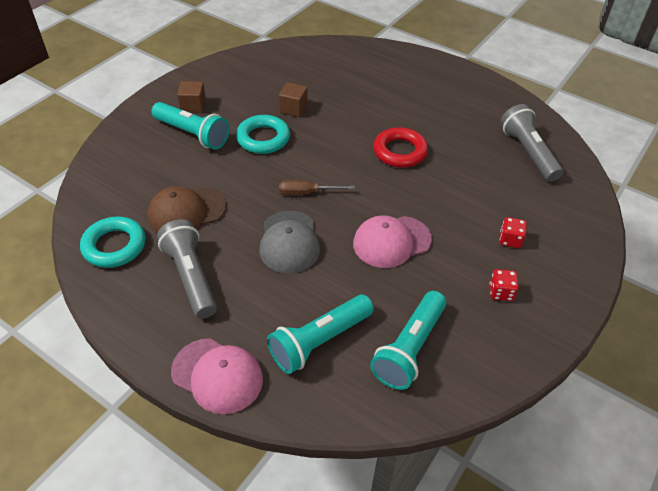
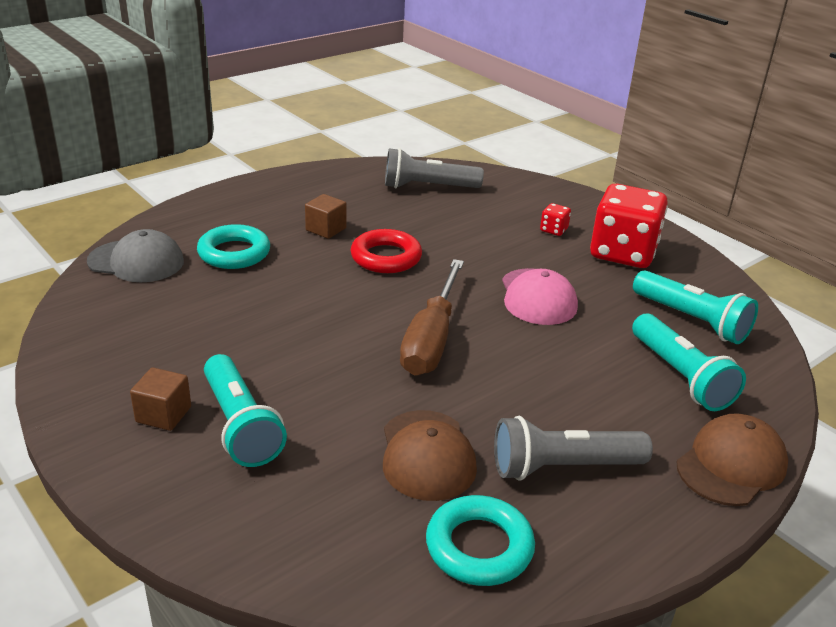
camera: 75 degrees left, 15 degrees down
turquoise flashlight [151,102,230,150] -> turquoise flashlight turned 105 degrees clockwise [204,354,287,467]
pink cap [171,338,263,414] -> brown cap [677,413,788,506]
turquoise ring [236,115,290,154] -> turquoise ring moved to [197,224,270,269]
grey cap [259,210,320,273] -> grey cap moved to [87,229,184,282]
brown cube [279,82,308,117] -> brown cube moved to [305,194,347,239]
brown screwdriver [279,180,355,195] -> brown screwdriver [400,259,464,376], size x1.89
red dice [490,269,519,301] -> red dice [590,184,668,268], size x2.49

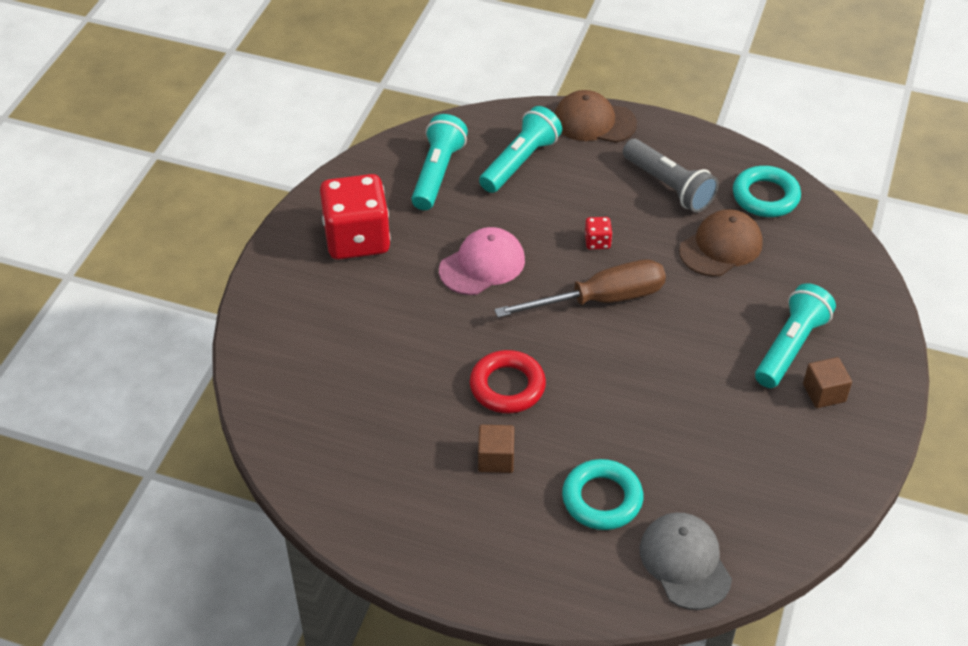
camera: 120 degrees left, 15 degrees up
grey flashlight [385,148,484,188] -> none
red dice [540,203,571,236] -> red dice moved to [585,217,612,250]

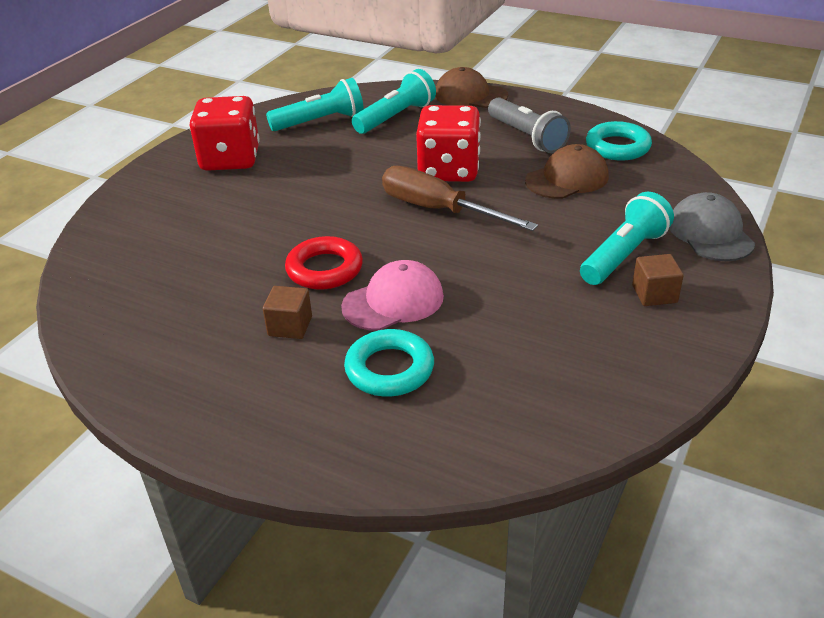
camera: 10 degrees right, 10 degrees down
turquoise flashlight [411,114,468,210] -> turquoise flashlight turned 45 degrees clockwise [266,78,364,131]
pink cap [439,227,525,295] -> pink cap moved to [341,260,444,331]
brown screwdriver [494,259,666,318] -> brown screwdriver turned 135 degrees counterclockwise [382,166,538,231]
red dice [585,217,612,250] -> red dice [416,105,481,182], size x2.49
grey cap [640,512,732,610] -> grey cap moved to [669,192,755,261]

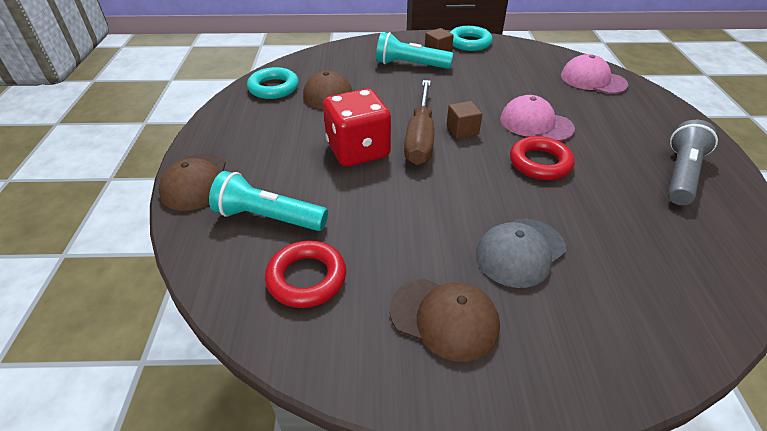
camera: 120 degrees left, 5 degrees up
red dice [189,96,260,171] -> brown cap [390,279,500,362]
brown cube [263,286,312,339] -> brown cube moved to [447,101,482,139]
turquoise flashlight [266,78,364,131] -> red ring [265,240,346,308]
turquoise ring [344,329,434,396] -> turquoise ring moved to [450,26,492,51]
grey flashlight [488,97,571,153] -> grey flashlight moved to [668,120,718,205]
grey cap [669,192,755,261] -> grey cap moved to [476,218,566,288]
none -> pink cap [561,54,628,94]

